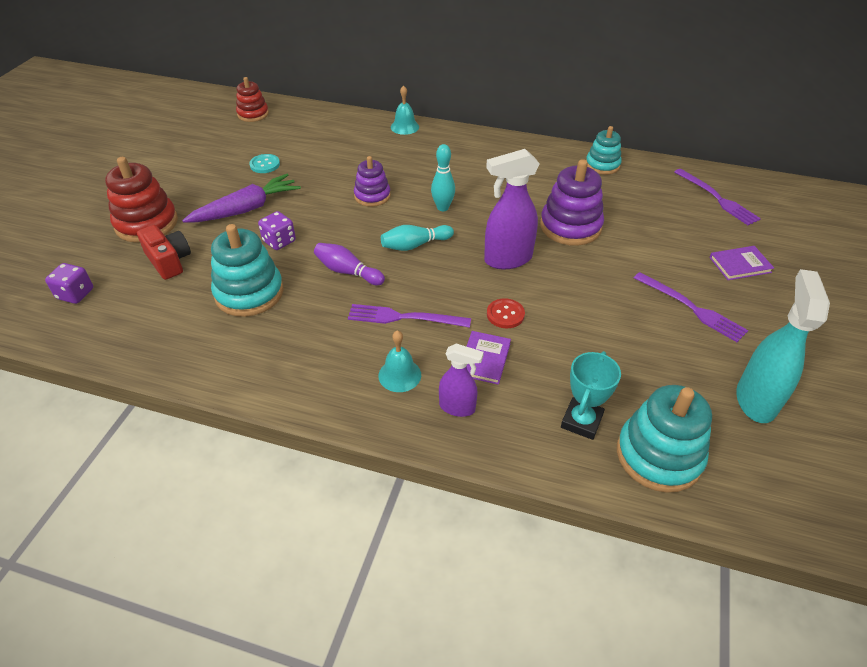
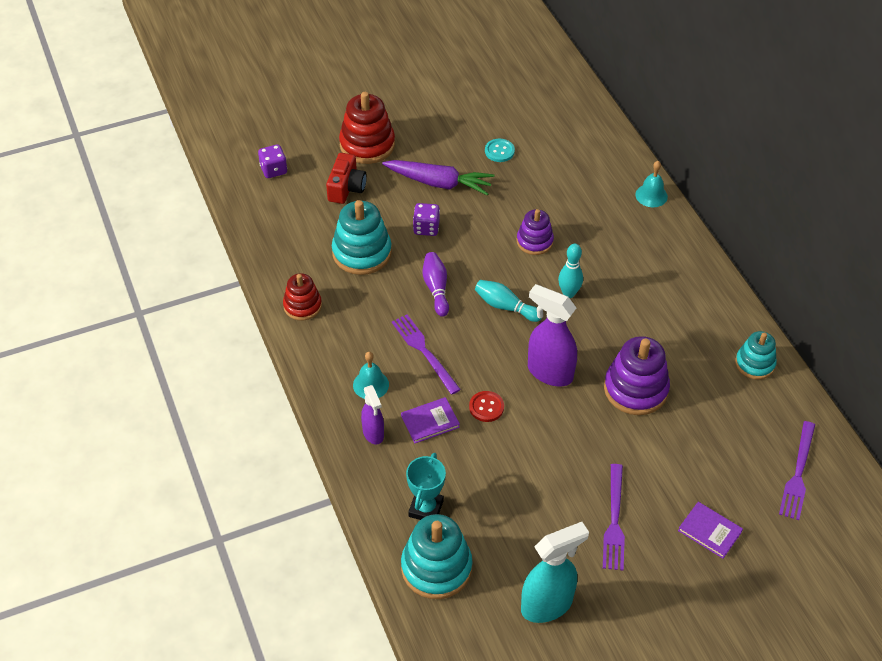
camera: 50 degrees right, 5 degrees up
red stacking toy [236,77,269,122] -> red stacking toy moved to [283,273,322,321]
turquoise trophy [561,351,621,440] -> turquoise trophy turned 60 degrees counterclockwise [406,453,446,520]

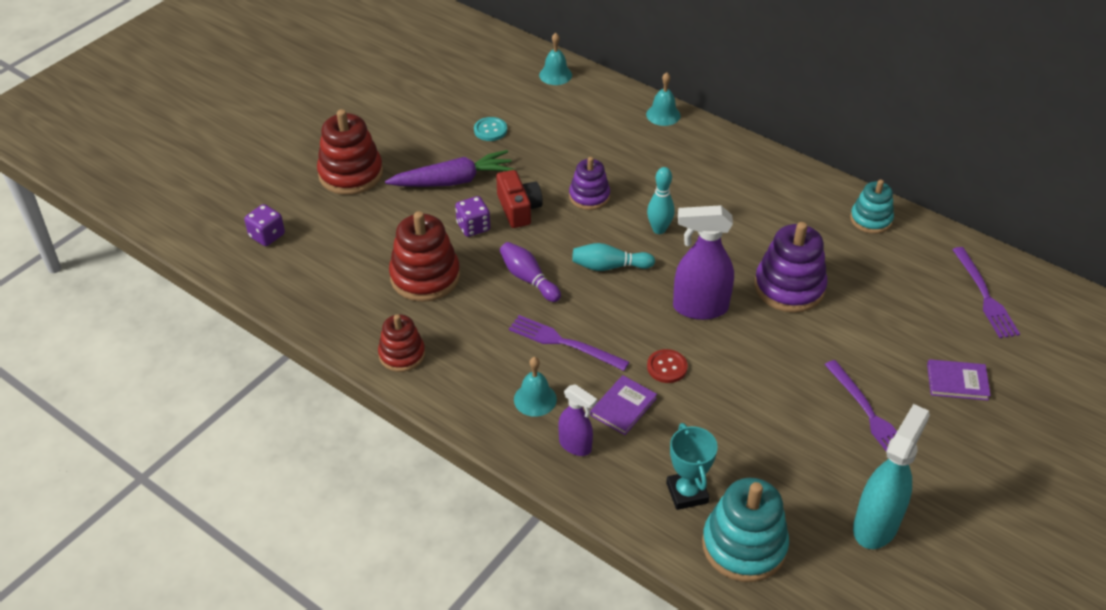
camera: 30 degrees left, 5 degrees down
red camera [326,153,367,204] -> red camera moved to [496,170,543,228]
turquoise stacking toy [332,200,392,275] -> red stacking toy [389,211,460,302]
none -> turquoise bell [539,33,572,85]

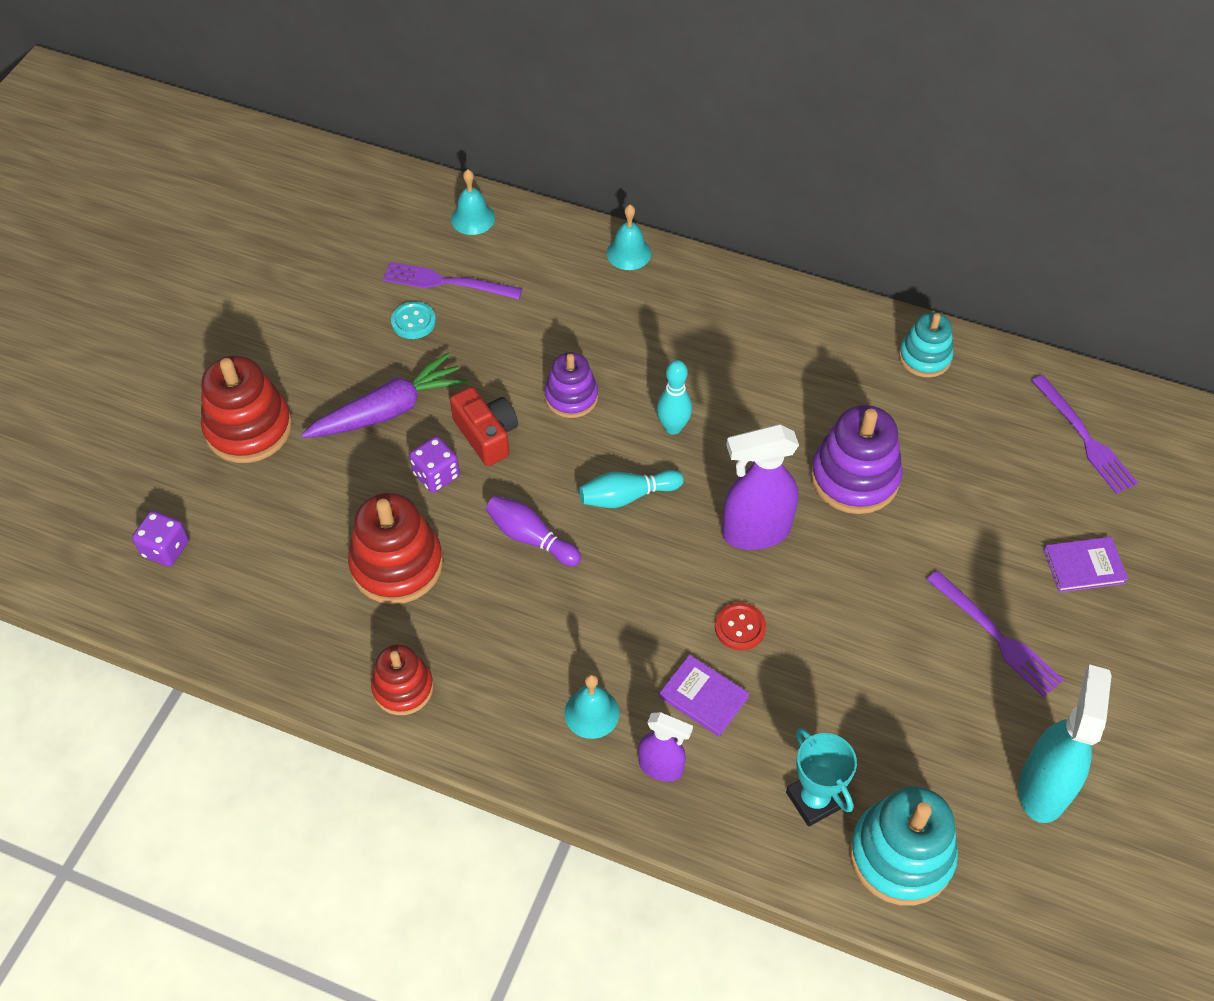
camera: 15 degrees left, 10 degrees up
purple fork [509,315,629,371] -> purple fork moved to [383,262,523,299]
purple book [590,375,657,435] -> purple book turned 75 degrees counterclockwise [659,655,749,736]

